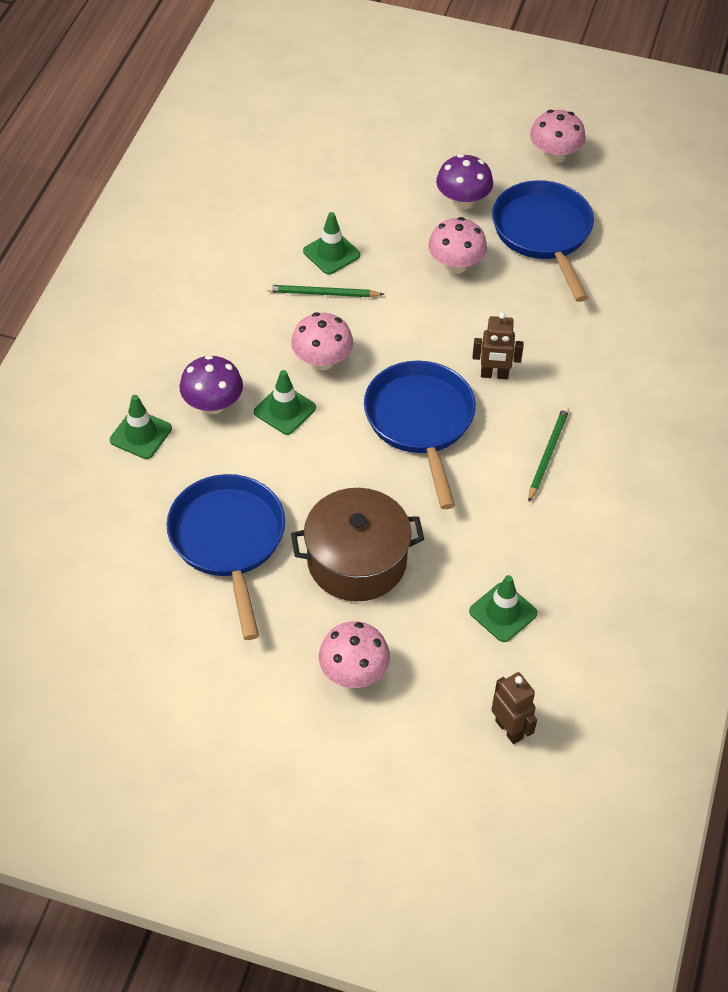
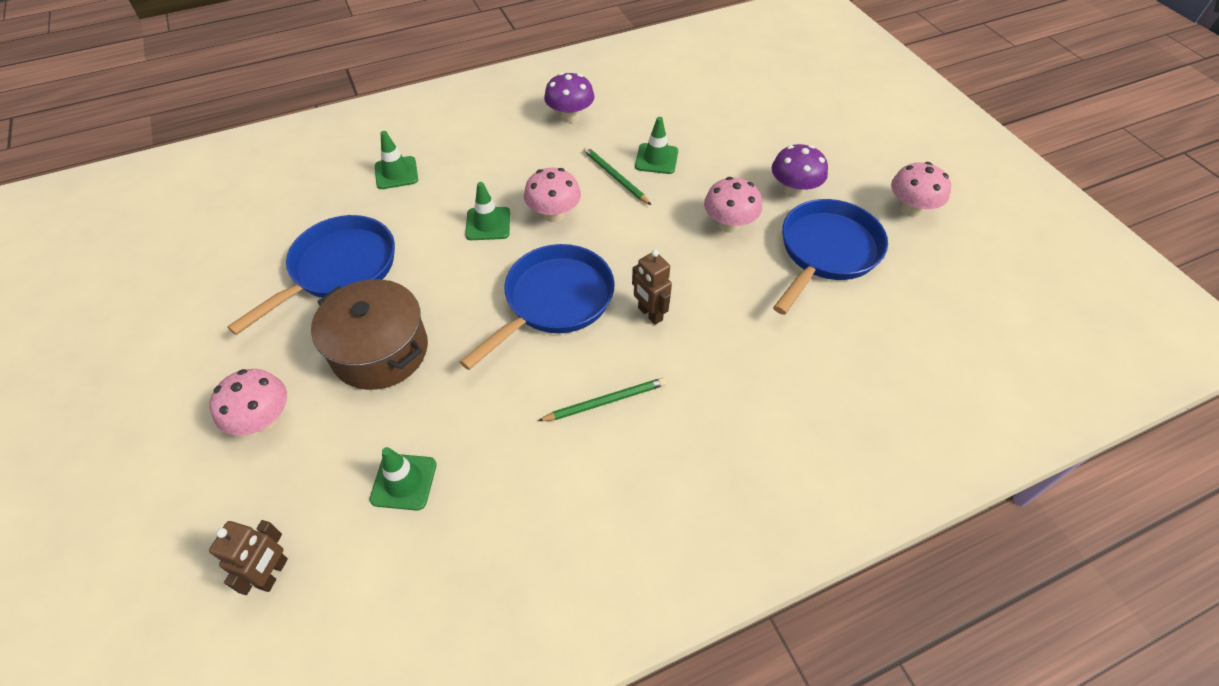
camera: 50 degrees right, 0 degrees up
purple mushroom [179,355,243,414] -> purple mushroom moved to [544,72,595,123]

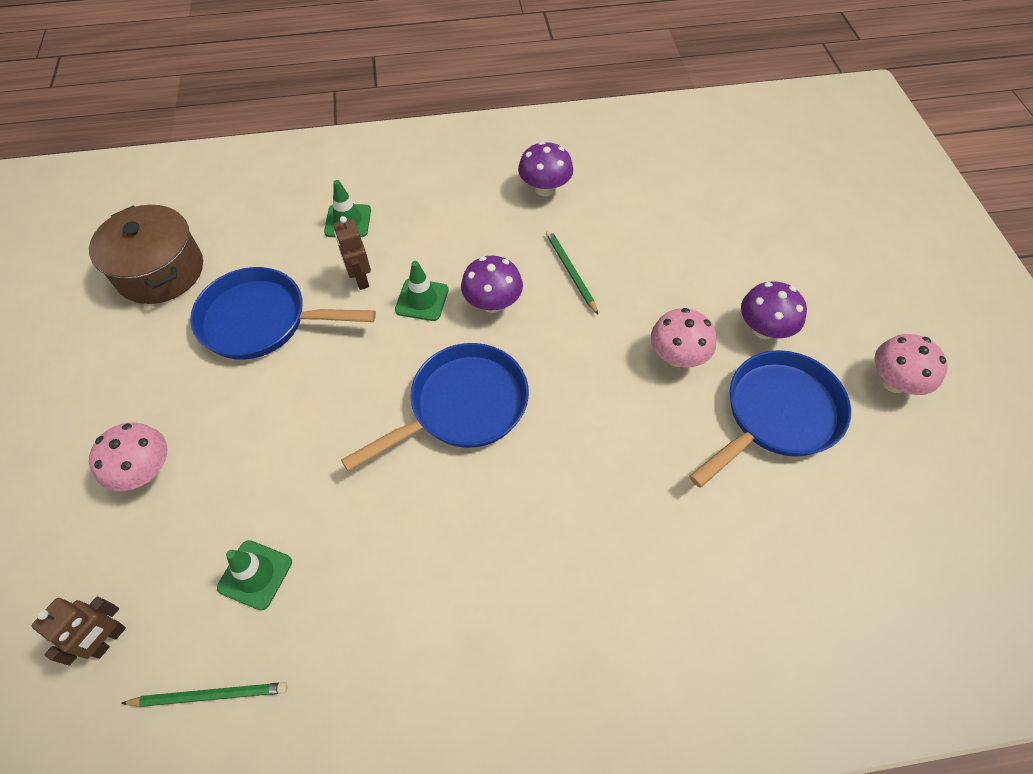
camera: 15 degrees right, 5 degrees up
blue pan [227,215,395,335] -> blue pan turned 135 degrees counterclockwise [190,267,376,360]
brown pot [311,279,428,390] -> brown pot moved to [89,205,203,304]
pink mushroom [524,168,581,222] -> purple mushroom [461,255,523,313]
green pencil [538,377,666,421] -> green pencil moved to [121,682,288,707]
brown robot [632,250,672,325] -> brown robot moved to [334,216,371,290]
green traffic cone [635,117,678,174] -> none

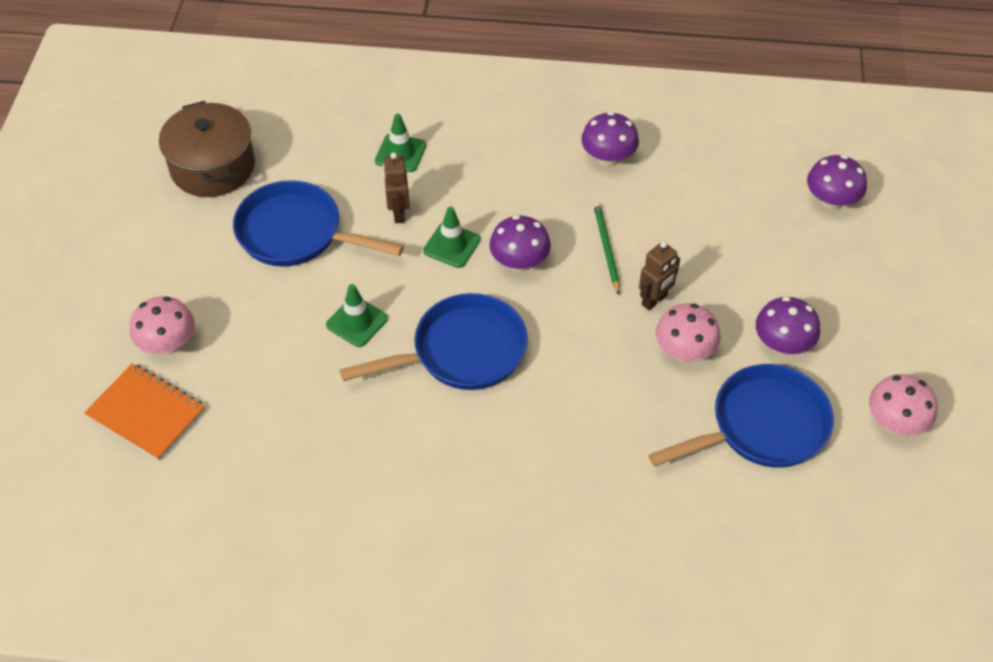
camera: 15 degrees right, 5 degrees down
brown robot [32,596,126,666] -> brown robot moved to [639,241,680,310]
green pencil [121,682,288,707] -> none
green traffic cone [217,540,292,610] -> green traffic cone moved to [326,284,388,347]
none -> orange notebook [84,363,205,461]
none -> purple mushroom [807,155,867,210]

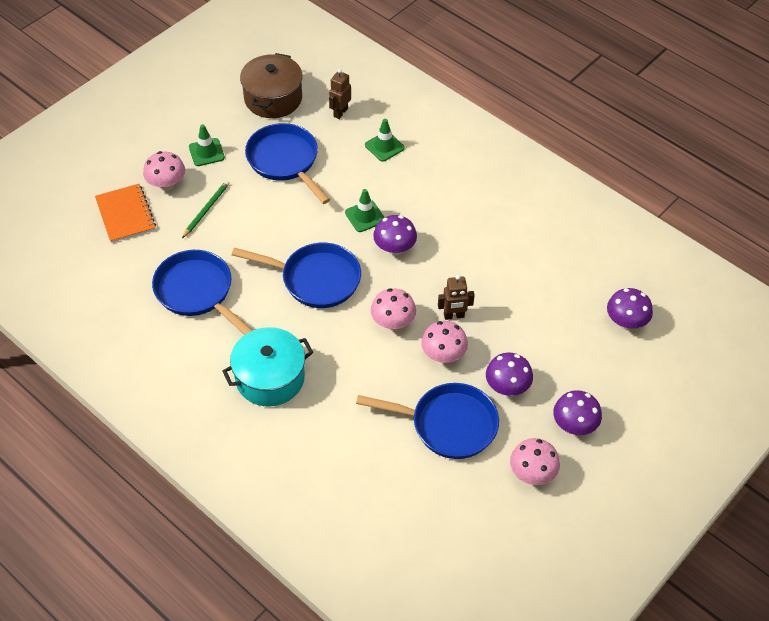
camera: 35 degrees right, 0 degrees up
green traffic cone [326,284,388,347] -> green traffic cone moved to [189,124,225,166]
brown robot [383,153,410,223] -> brown robot moved to [329,69,351,119]
purple mushroom [581,112,639,167] -> purple mushroom moved to [553,390,602,435]
green pencil [593,202,620,295] -> green pencil moved to [182,181,229,238]
none -> blue pan [152,250,253,335]
none -> turquoise pot [222,327,313,406]
none -> pink mushroom [371,288,416,330]

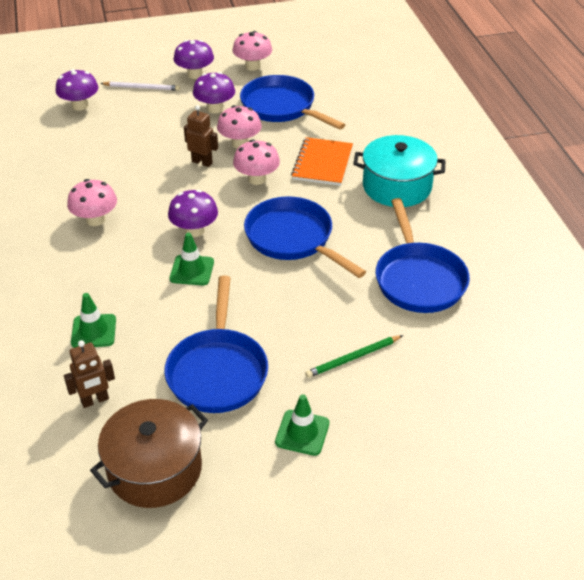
camera: 145 degrees left, 10 degrees down
orange notebook [95,184,156,243] -> orange notebook moved to [291,137,353,186]
pink mushroom [143,151,185,191] -> pink mushroom moved to [67,179,117,226]
none -> white pencil [100,81,180,91]

